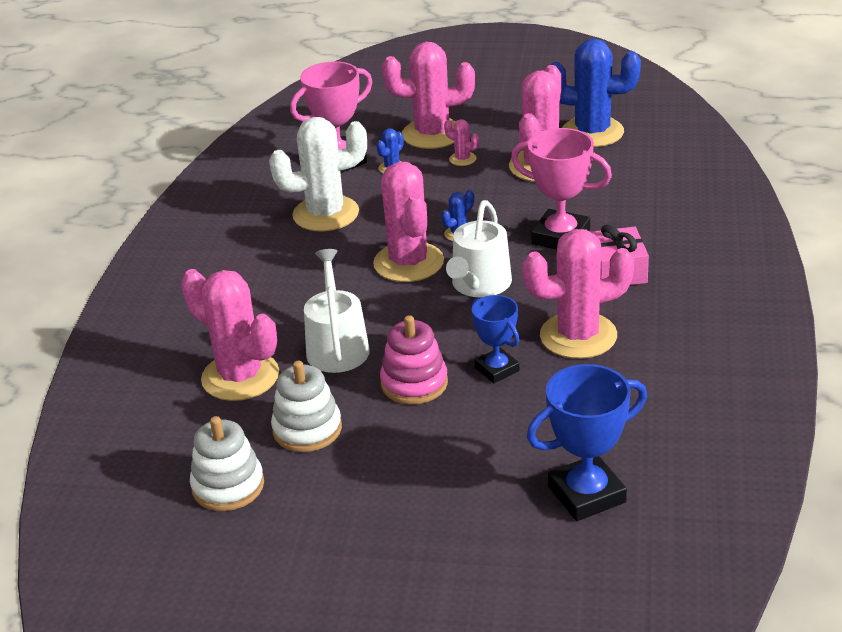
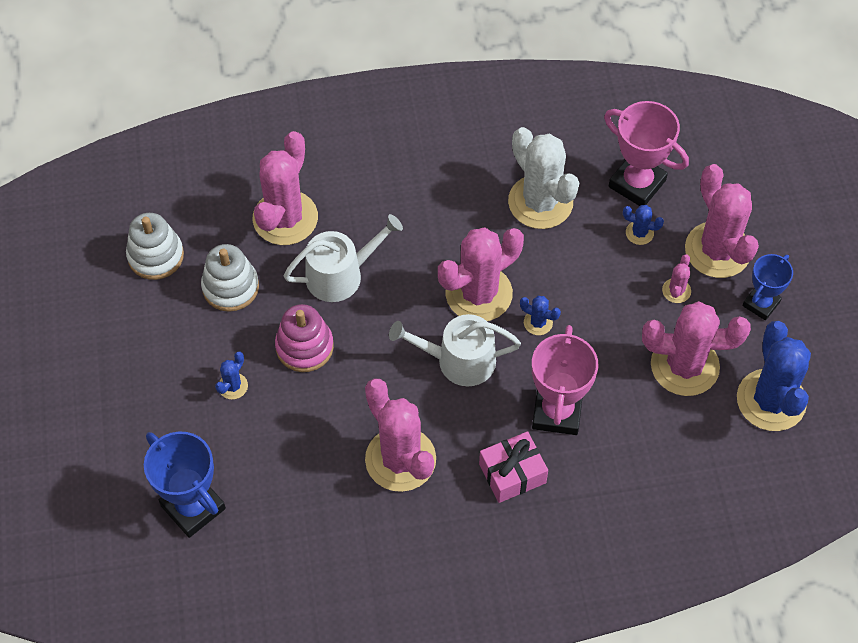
camera: 70 degrees right, 25 degrees up
blue trophy [472,295,519,383] -> blue trophy moved to [742,254,793,321]
none -> blue cactus [215,352,248,399]

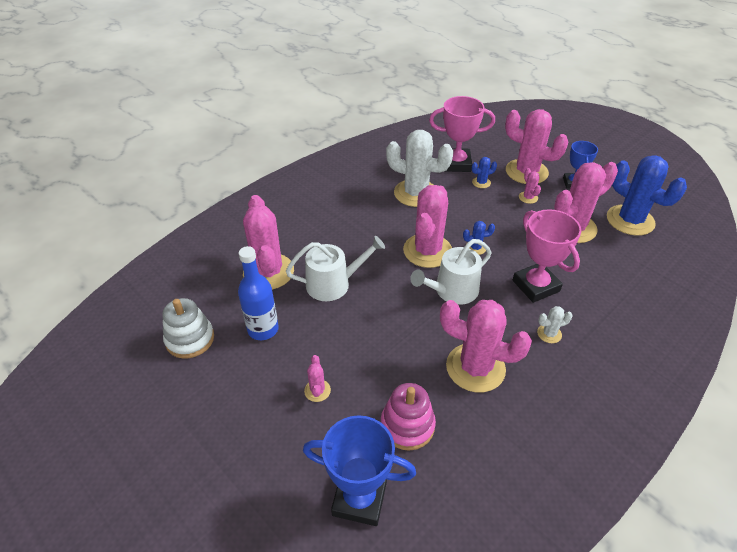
camera: 35 degrees left, 15 degrees down
white stacking toy [201,244,259,312] -> blue bottle [238,246,279,340]
blue cactus [215,352,248,399] -> pink cactus [304,355,331,402]
pink stacking toy [275,304,334,372] -> pink stacking toy moved to [381,383,436,451]
white watering can [284,214,403,302] -> white watering can turned 45 degrees clockwise [286,236,385,301]
pink gift [479,431,548,503] -> white cactus [537,306,573,343]

